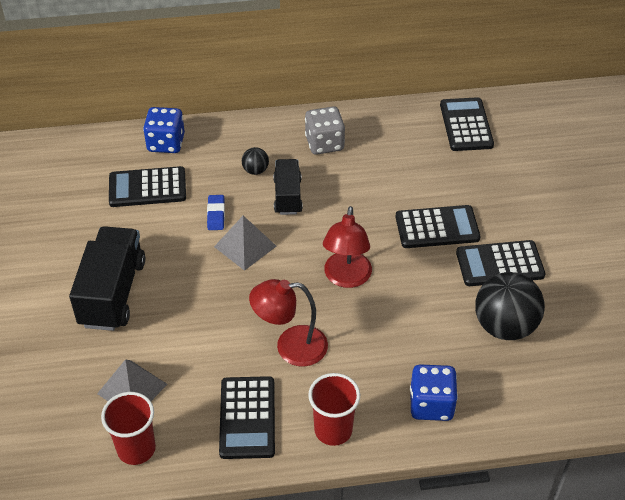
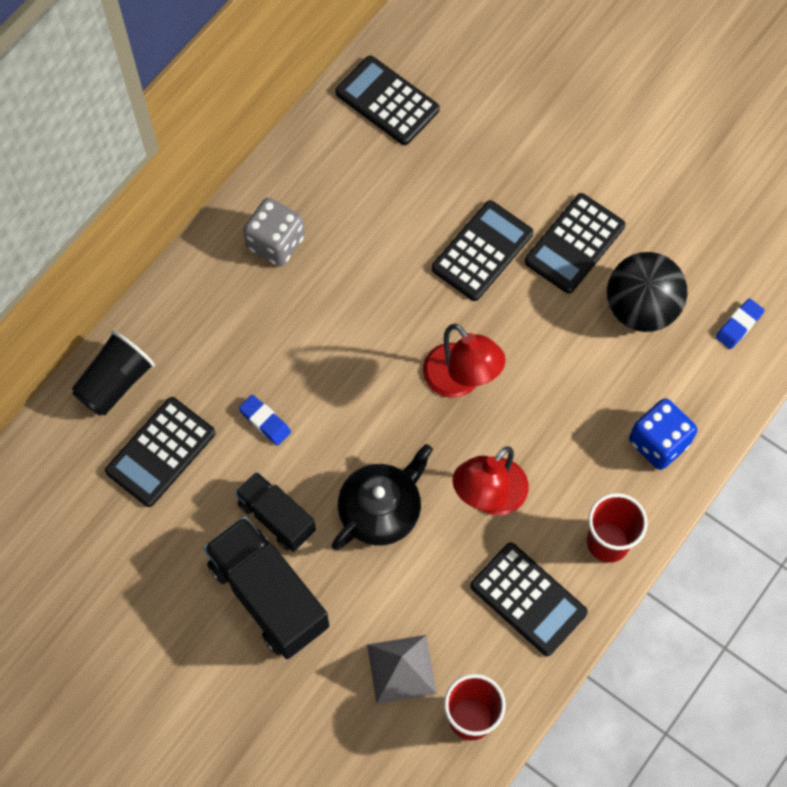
camera: 45 degrees left, 20 degrees up
blue dice [143,107,185,153] -> black cup [72,331,155,416]
grey pyramid [214,216,276,271] -> none
black ball [242,147,269,175] -> none
black truck [273,159,303,215] -> black truck moved to [235,472,316,552]
none -> black teapot [332,444,433,550]
none -> blue eraser [716,298,765,349]

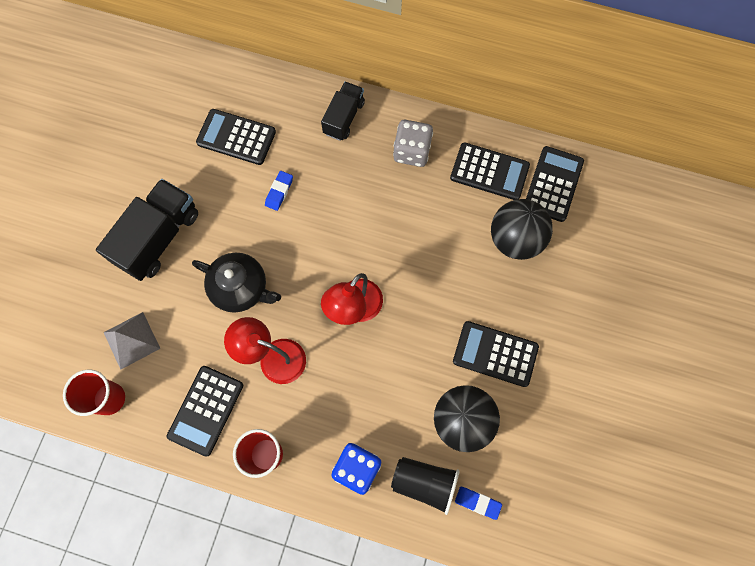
camera: 70 degrees right, 5 degrees up
black cup [72,331,155,416] -> black cup moved to [391,457,460,515]
black truck [235,472,316,552] -> black truck moved to [321,82,365,141]
black calculator [432,200,533,301] -> black calculator moved to [450,142,530,200]
none -> black ball [491,199,553,260]

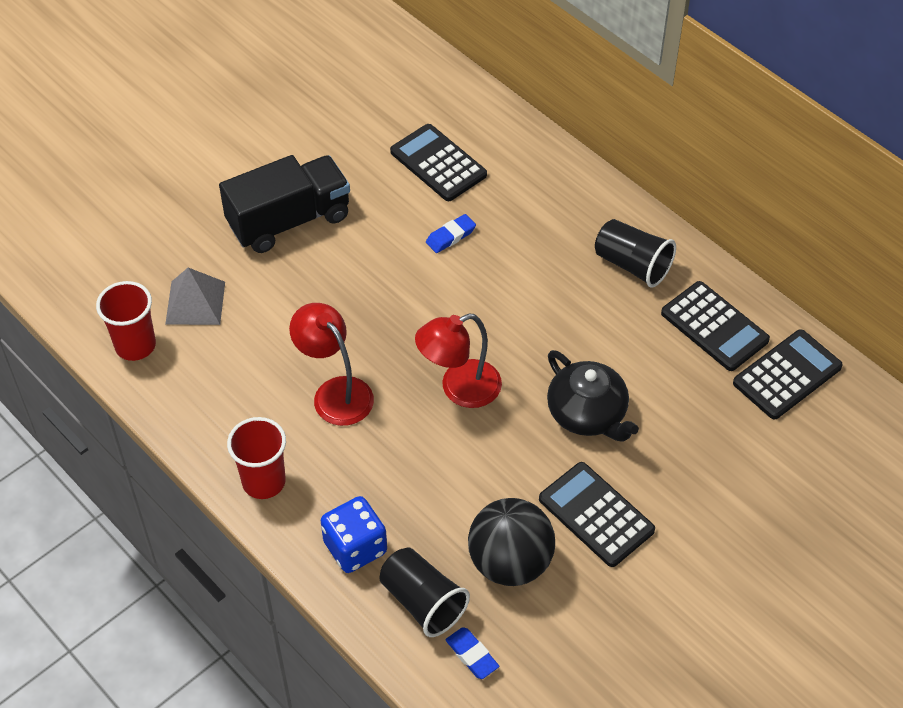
camera: 30 degrees right, 20 degrees down
black calculator [167,366,243,456] -> none
black teapot [192,253,281,313] -> black teapot moved to [547,350,639,442]
black truck [321,82,365,141] -> none
grey dice [393,120,433,167] -> black cup [595,219,676,288]
black ball [491,199,553,260] -> none

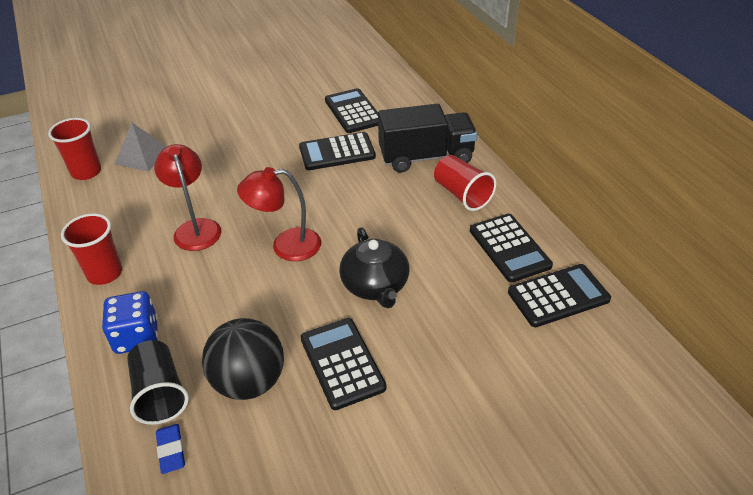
camera: 20 degrees right, 10 degrees down
black truck [219,155,350,253] -> black truck moved to [378,104,477,173]
blue eraser [426,214,476,253] -> black calculator [299,132,376,170]
black cup [595,219,676,288] -> red cup [434,155,496,211]

